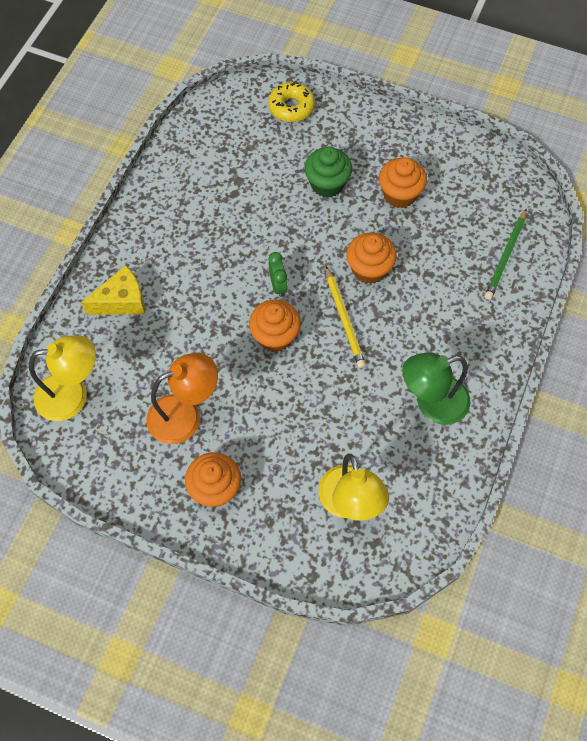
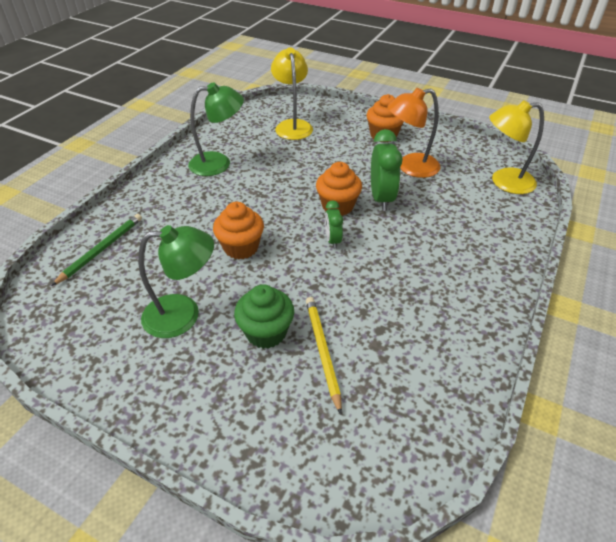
camera: 175 degrees left, 20 degrees down
yellow cheese [81,265,145,315] -> none
yellow donut [268,82,315,122] -> none
yellow pencil [326,266,366,368] -> yellow pencil moved to [306,297,342,415]
orange cupcake [379,157,427,208] -> green lamp [138,225,214,338]
none -> green clock [371,129,402,211]

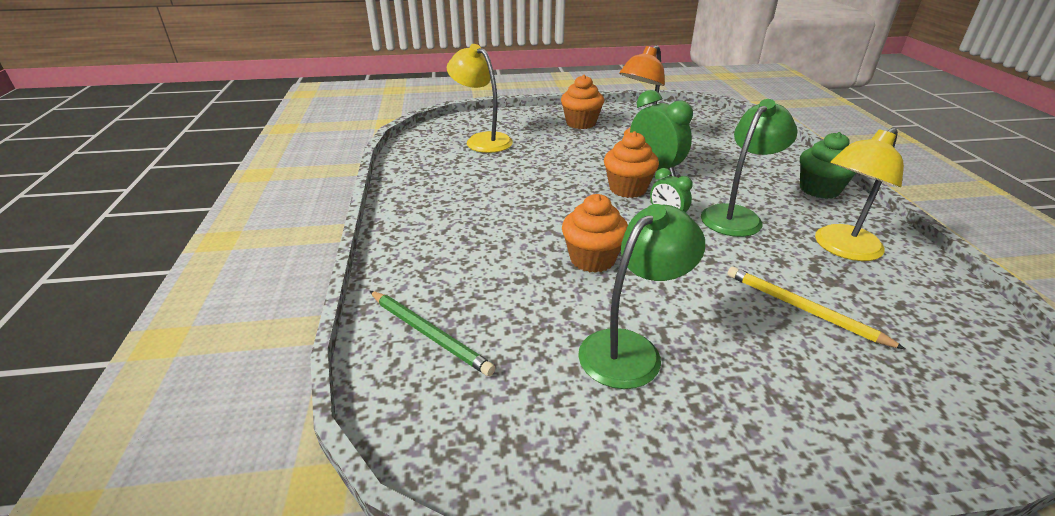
camera: 35 degrees left, 10 degrees down
green pencil [51,214,142,286] -> green pencil turned 135 degrees clockwise [370,291,495,376]
green lamp [188,82,244,176] -> green lamp moved to [701,99,798,237]
green cupcake [234,284,294,349] -> green cupcake moved to [800,132,856,199]
yellow lamp [489,100,544,194] -> yellow lamp moved to [815,127,904,261]

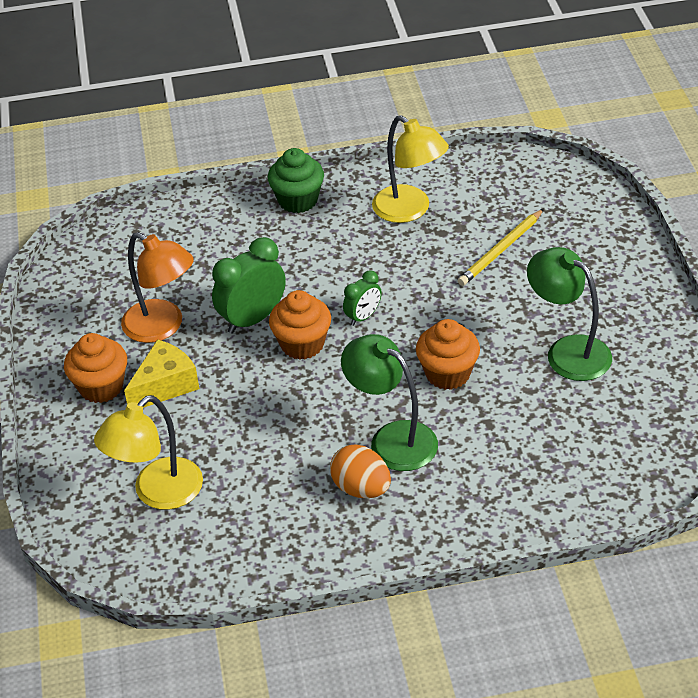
camera: 90 degrees left, 10 degrees up
green pencil [370,291,495,376] -> none
green lamp [701,99,798,237] -> green lamp moved to [341,334,438,471]
none -> yellow cheese [124,339,199,408]
none -> orange egg [330,445,391,498]

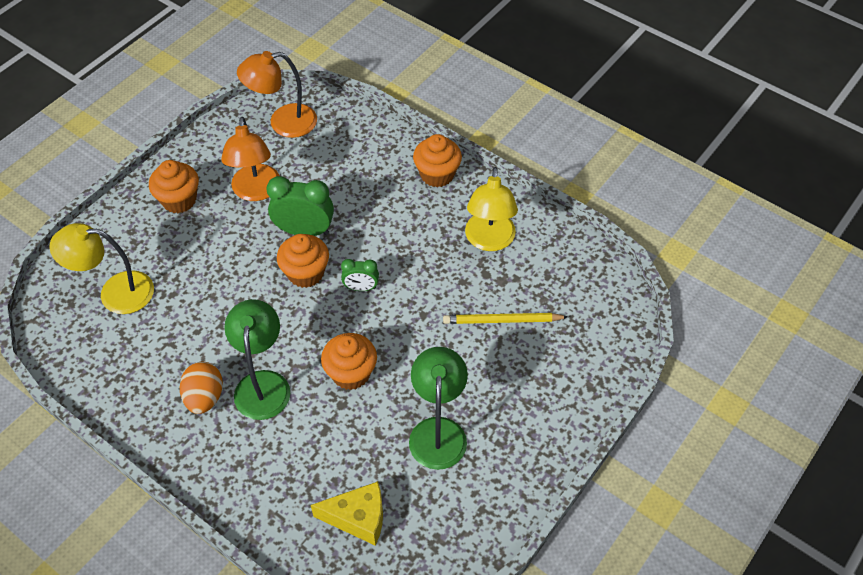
camera: 45 degrees right, 10 degrees up
yellow cheese [124,339,199,408] -> yellow cheese moved to [311,481,383,546]
green cupcake [268,148,324,213] -> orange cupcake [413,134,462,187]
none -> orange lamp [237,51,317,138]

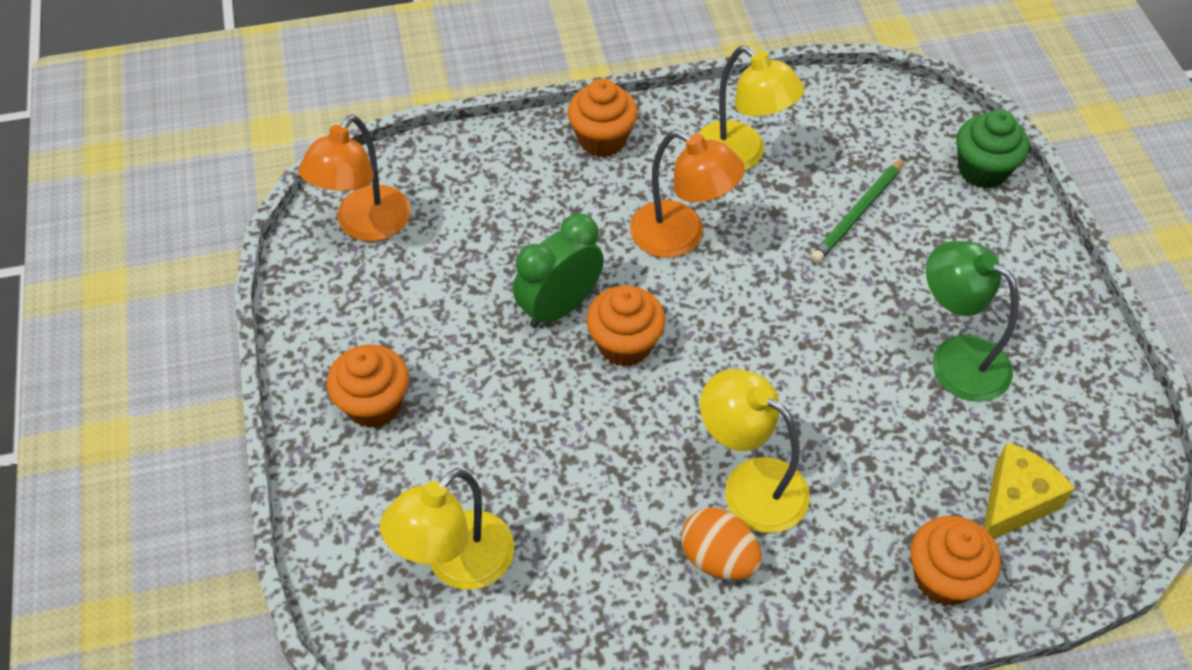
camera: 50 degrees left, 0 degrees up
orange lamp [221,117,280,201] -> orange lamp moved to [630,130,745,258]
green lamp [224,299,290,420] -> yellow lamp [700,369,810,533]
orange cupcake [321,333,377,390] -> orange cupcake moved to [910,516,1001,606]
green clock [341,259,379,291] -> none
yellow pencil [443,313,568,324] -> green pencil [811,157,905,263]
none -> green cupcake [956,110,1029,189]

